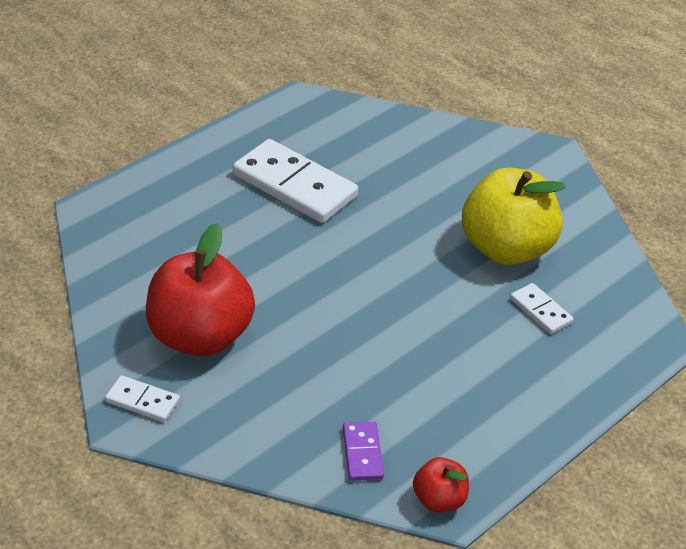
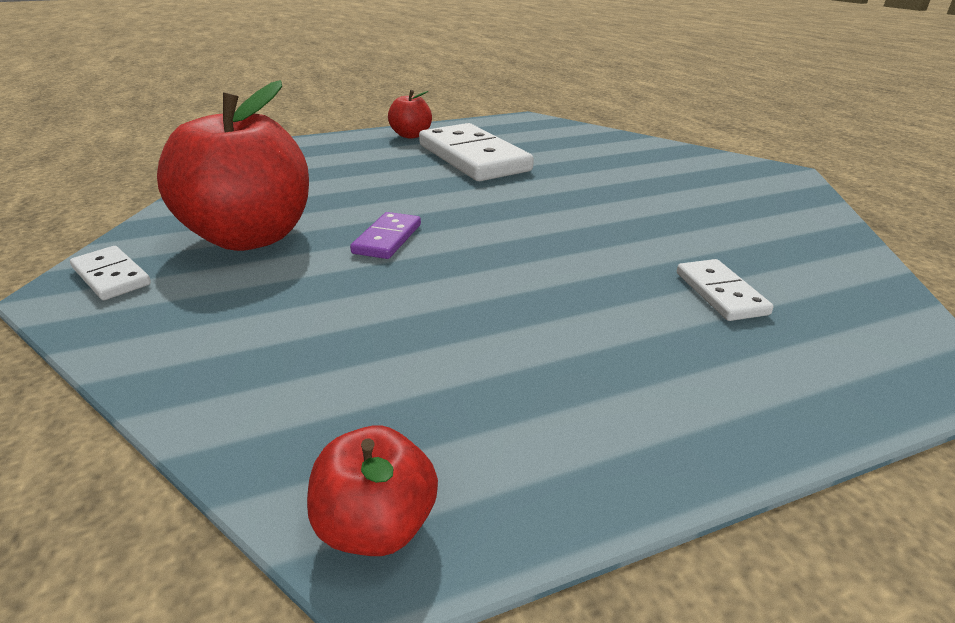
camera: 25 degrees right, 10 degrees down
purple domino [343,422,384,481] -> purple domino moved to [350,212,421,259]
yellow apple [462,167,566,265] -> none
none -> red apple [388,90,432,139]

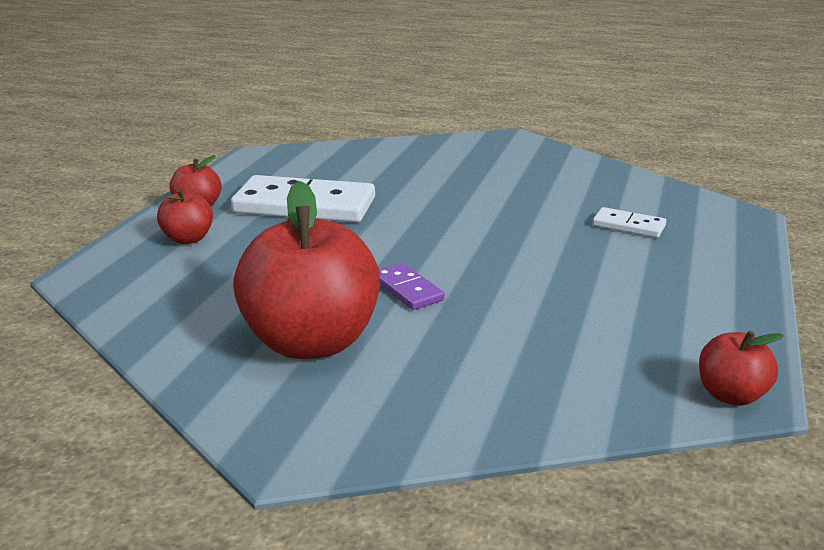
camera: 50 degrees left, 5 degrees down
white domino [70,246,151,300] -> none
none -> red apple [157,189,213,244]

